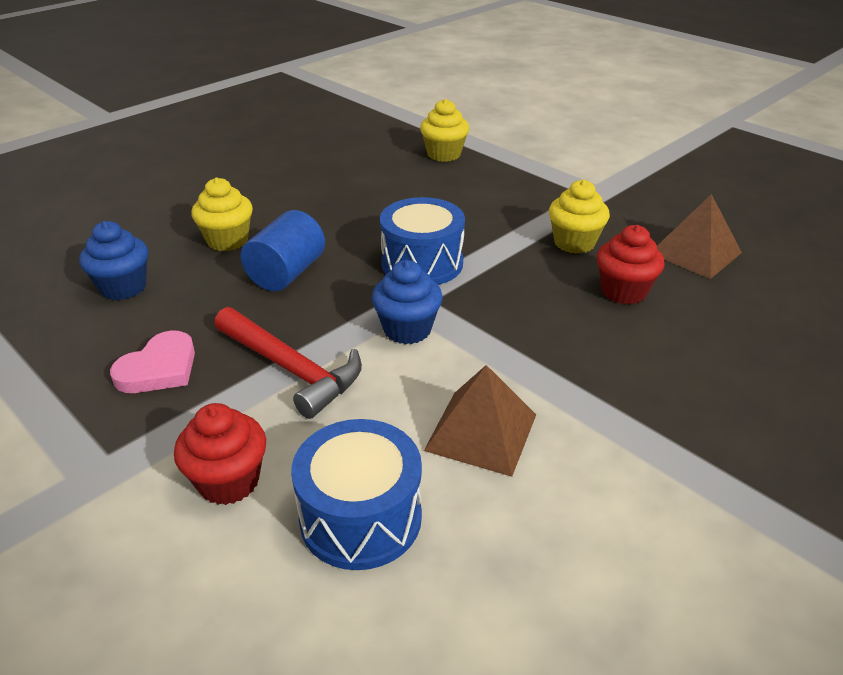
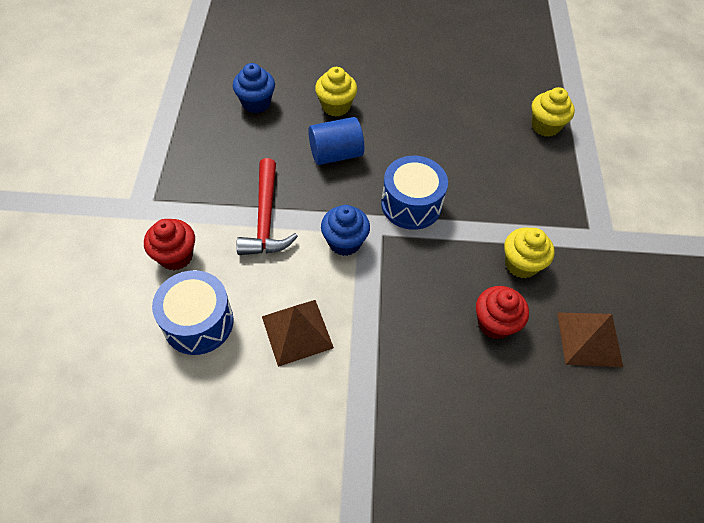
camera: 45 degrees right, 20 degrees up
pink heart [110,330,195,393] -> none

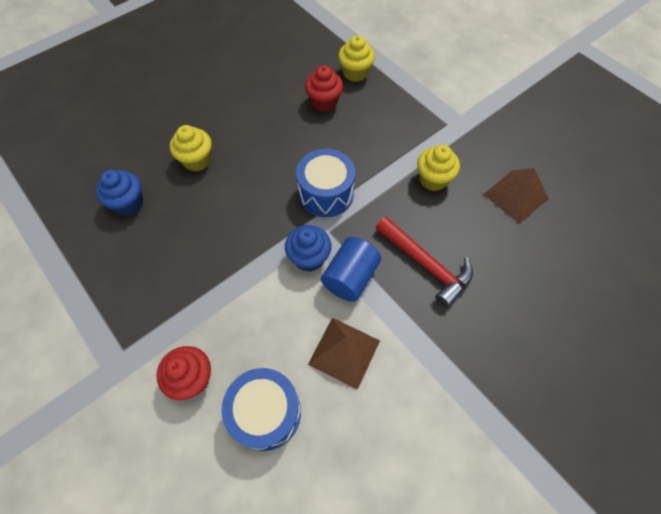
camera: 40 degrees left, 5 degrees up
red hammer [236,158,298,255] -> red hammer moved to [376,216,473,308]
blue cylinder [308,117,364,165] -> blue cylinder moved to [321,237,381,302]
red cupcake [476,286,529,339] -> red cupcake moved to [305,65,343,112]

